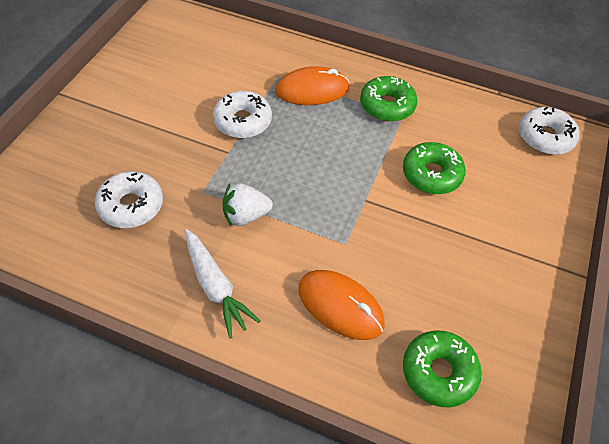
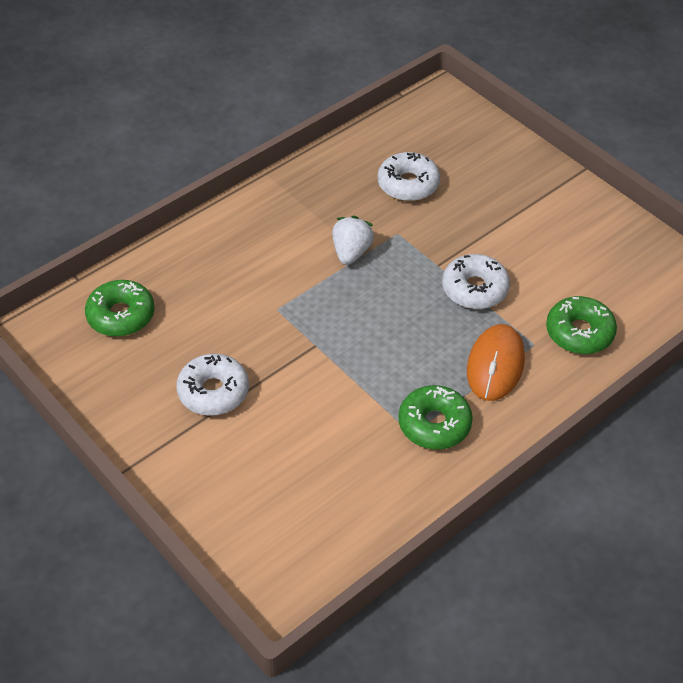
camera: 120 degrees right, 5 degrees down
white carrot [185,229,260,338] -> none
orange mouse [298,270,385,340] -> none
green donut [403,142,466,194] -> green donut moved to [546,296,617,354]
white donut [519,107,580,155] -> white donut moved to [176,354,249,416]

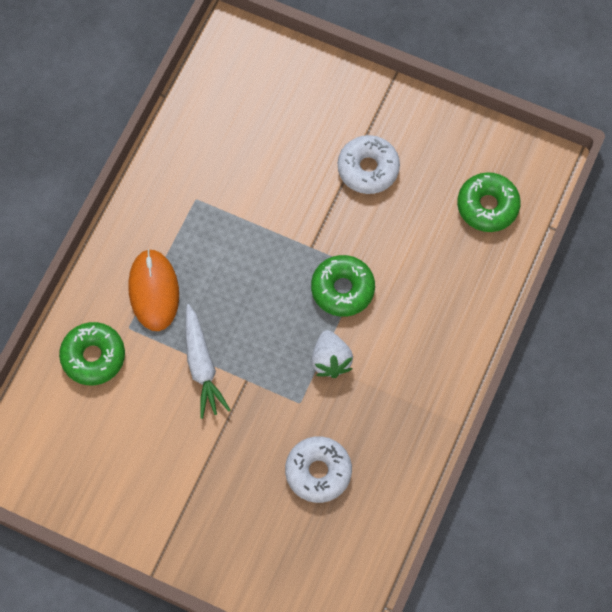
camera: 155 degrees right, 20 degrees up
green donut [398,385,473,449] -> green donut moved to [311,255,375,317]
white donut [442,254,510,309] -> white carrot [185,304,231,419]

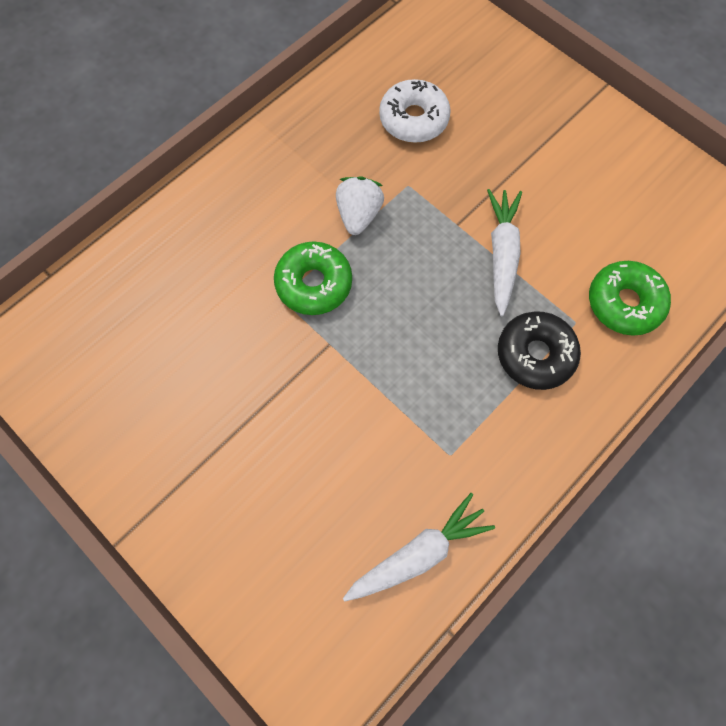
camera: 160 degrees left, 0 degrees up
orange mouse [128,249,179,331] -> black donut [498,311,581,390]
white donut [338,135,400,194] -> none
green donut [457,172,521,232] -> none
none -> white carrot [343,493,495,601]

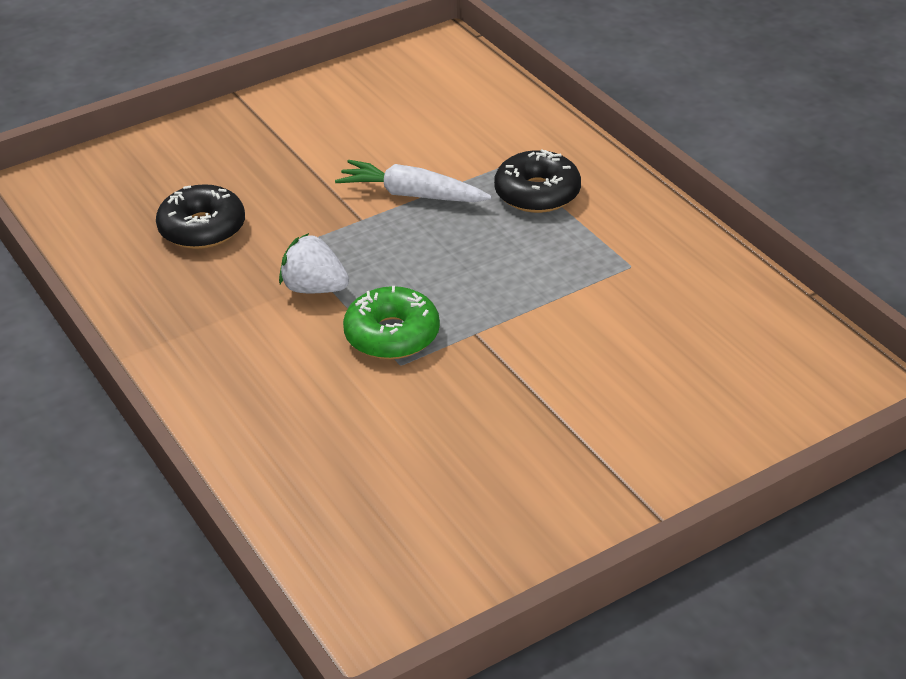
camera: 75 degrees left, 30 degrees down
white carrot [343,493,495,601] -> none
white donut [379,79,451,143] -> black donut [156,184,245,249]
green donut [589,261,671,336] -> none

